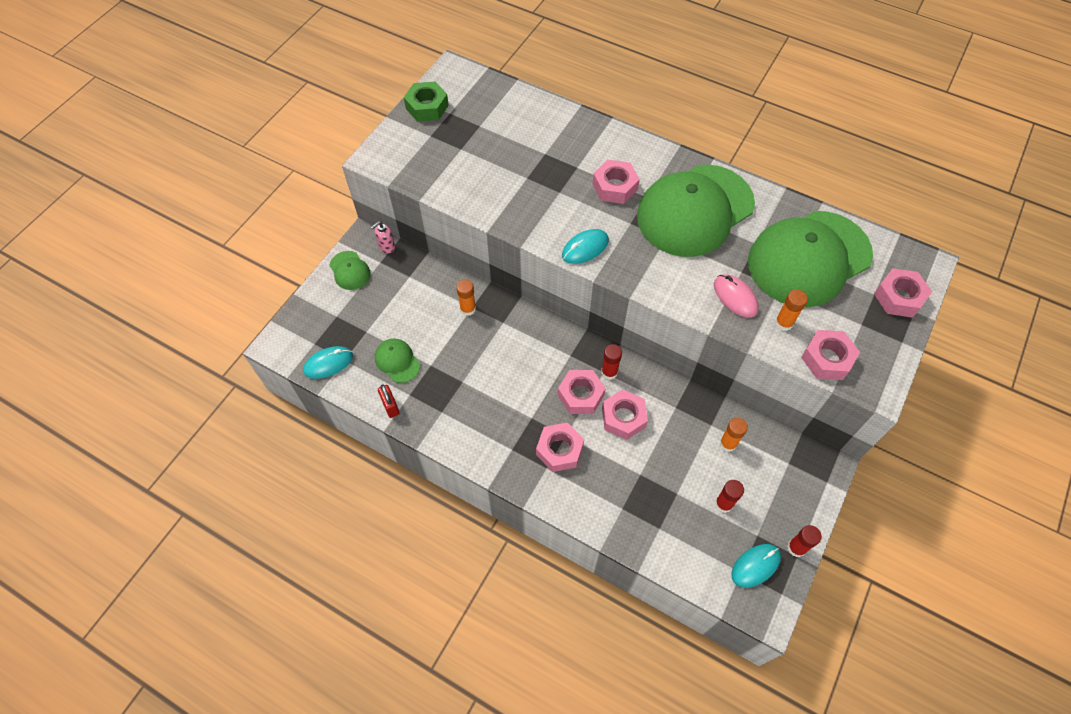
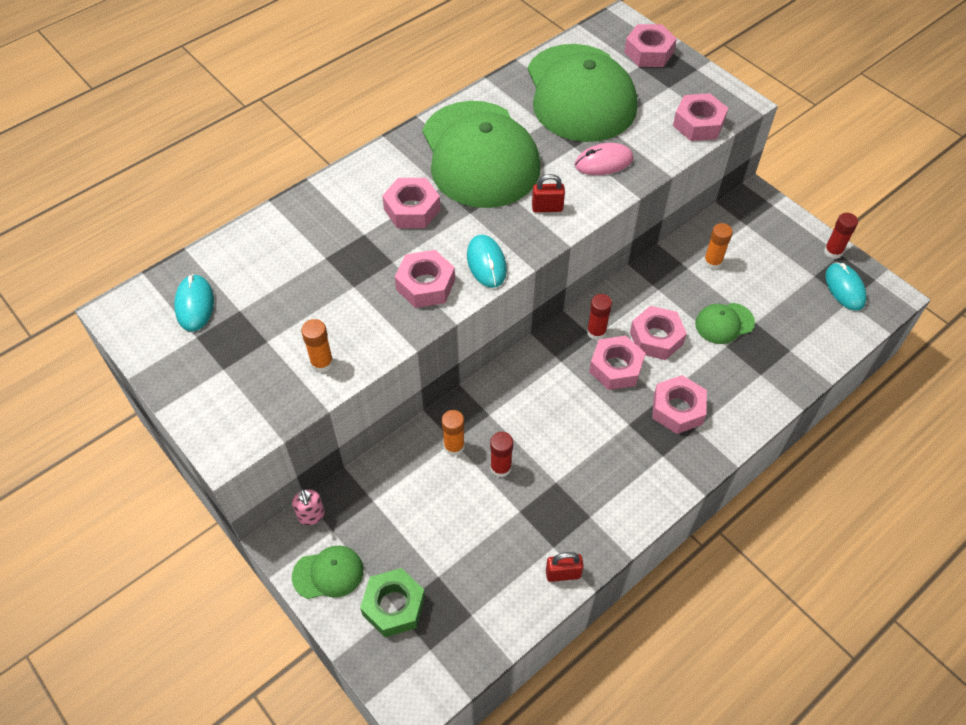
camera: 70 degrees left, 5 degrees down
turquoise mouse [303,346,353,379] -> turquoise mouse moved to [174,274,214,332]
green cap [375,339,420,383] -> green cap moved to [695,303,755,344]
green nut [404,81,449,122] -> green nut moved to [360,568,425,637]
red glue stick [715,480,744,513] -> red glue stick moved to [490,432,513,477]
orange glue stick [775,289,808,331] -> orange glue stick moved to [301,319,333,373]
none -> pink nut [395,250,455,308]
none -> red padlock [532,174,565,213]

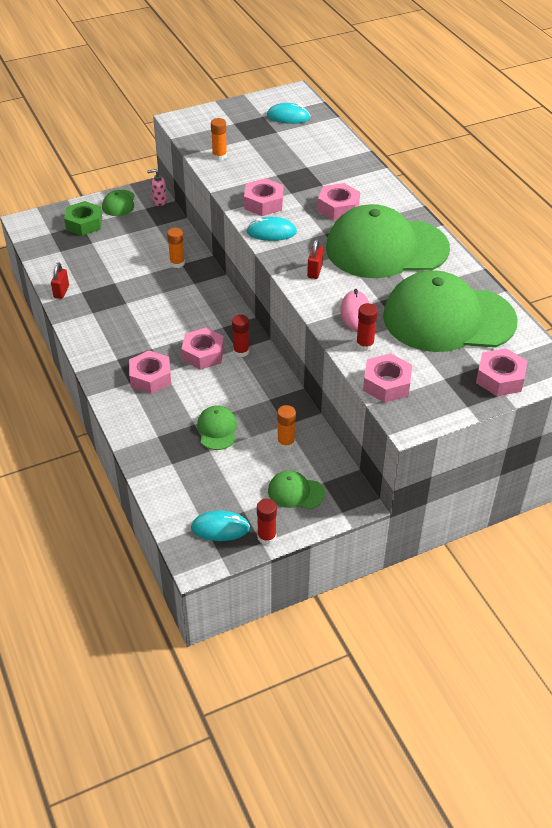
camera: 105 degrees right, 10 degrees down
red glue stick [490,432,513,477] -> red glue stick moved to [356,303,378,351]
pink nut [630,306,687,360] -> none
none -> green cap [268,470,325,509]

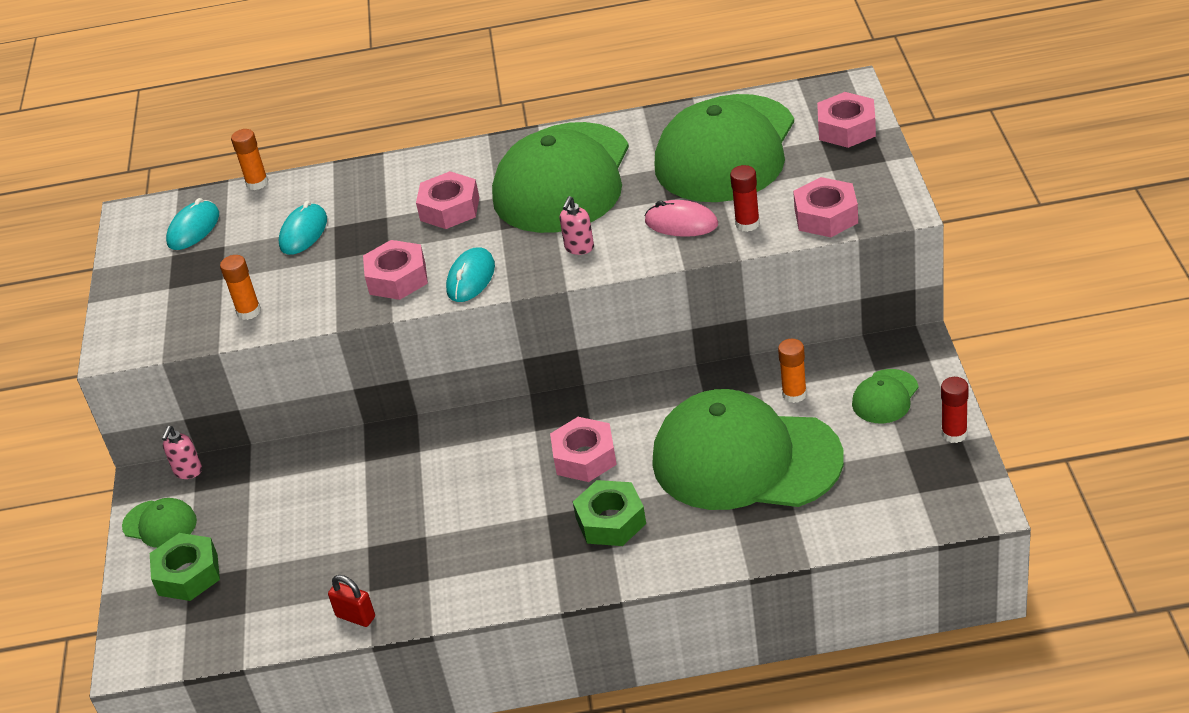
camera: 65 degrees left, 5 degrees down
pink nut [129,350,171,394] -> green nut [573,480,646,546]
orange glue stick [167,228,185,268] -> orange glue stick moved to [231,129,268,190]
turquoise mouse [191,510,250,541] -> turquoise mouse moved to [279,201,327,255]
green cap [197,405,237,450] -> green cap [652,389,844,510], size x2.40
red glue stick [232,315,249,357] -> none
red padlock [307,238,323,279] -> pink soap dispenser [560,196,594,255]

